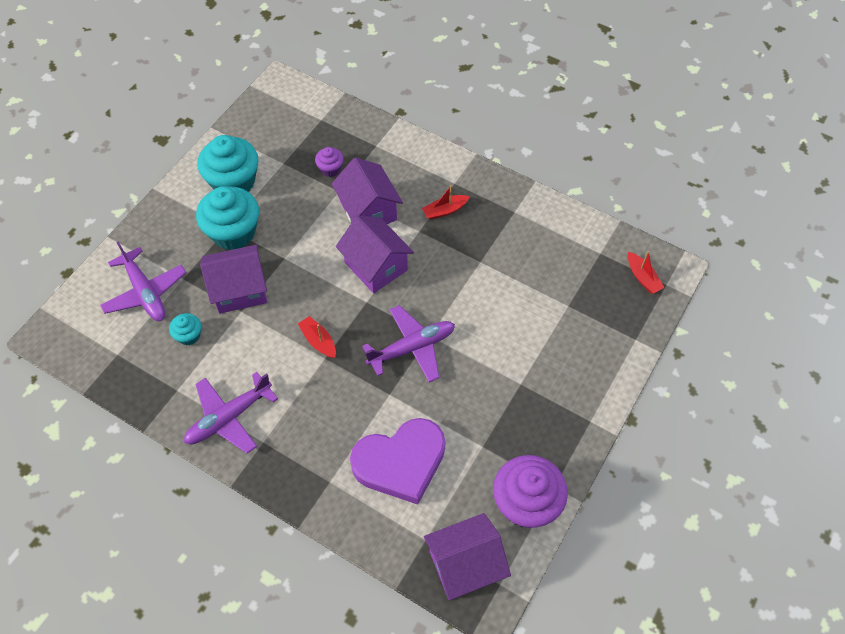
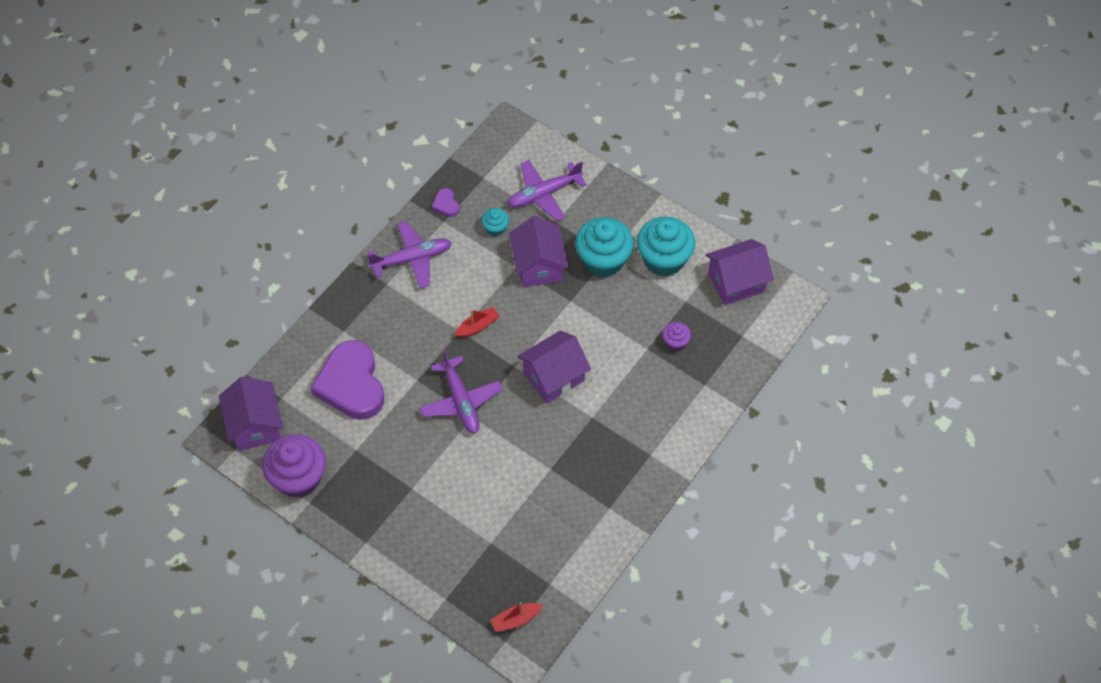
camera: 95 degrees right, 0 degrees up
purple plane [184,372,278,454] -> purple plane turned 105 degrees clockwise [367,221,452,288]
purple house [332,157,403,224] -> purple house moved to [706,239,774,305]
red boat [422,185,470,220] -> none
none -> purple heart [432,188,460,217]

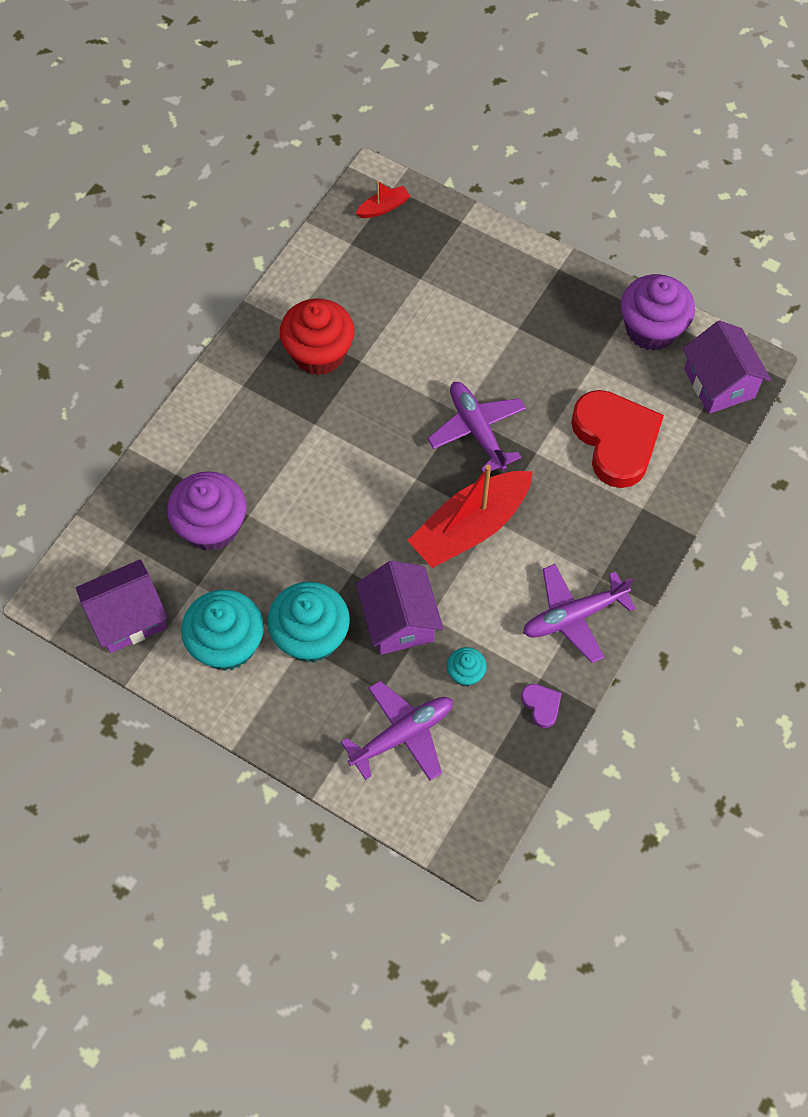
camera: 175 degrees right, 5 degrees up
purple heart [311,340,384,420] -> red heart [571,390,664,488]
red boat [455,307,500,337] -> red boat [407,465,533,568], size x2.25
purple house [517,330,591,403] -> none
purple cupcake [662,322,691,351] -> purple cupcake [167,471,247,551], size x2.07
none -> red cupcake [280,299,355,376]

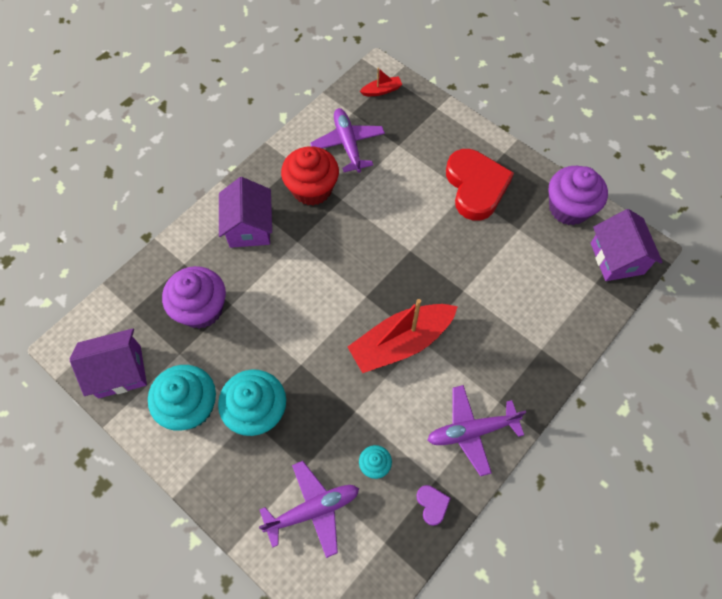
camera: 10 degrees right, 0 degrees up
purple house [356,561,444,655] -> purple house moved to [219,177,272,248]
purple plane [427,382,526,472] -> purple plane moved to [310,108,385,173]
red heart [571,390,664,488] -> red heart moved to [446,149,514,221]

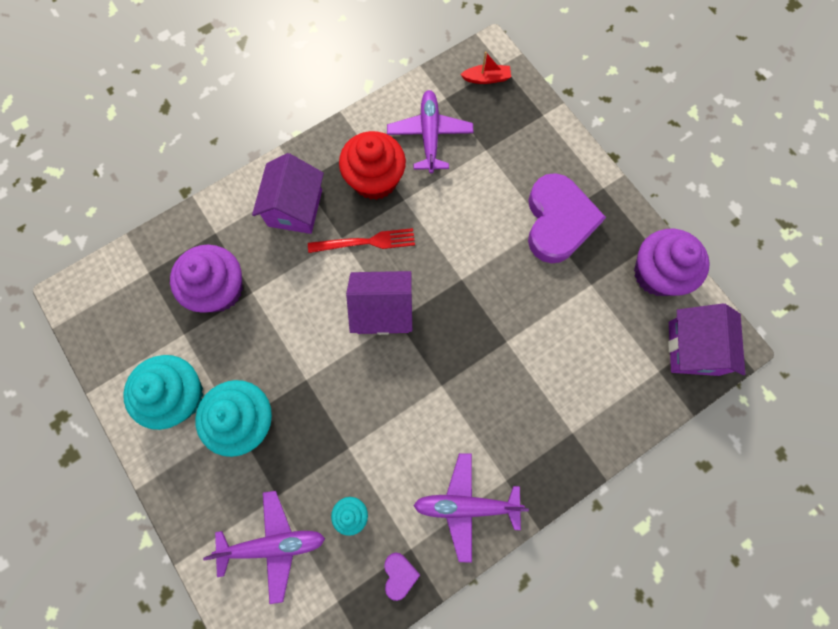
camera: 15 degrees right, 10 degrees up
purple house [70,328,147,398] -> purple house moved to [346,271,412,335]
red boat [348,299,458,373] -> none
red heart [446,149,514,221] -> purple heart [528,173,606,263]
none -> red fork [308,228,415,253]

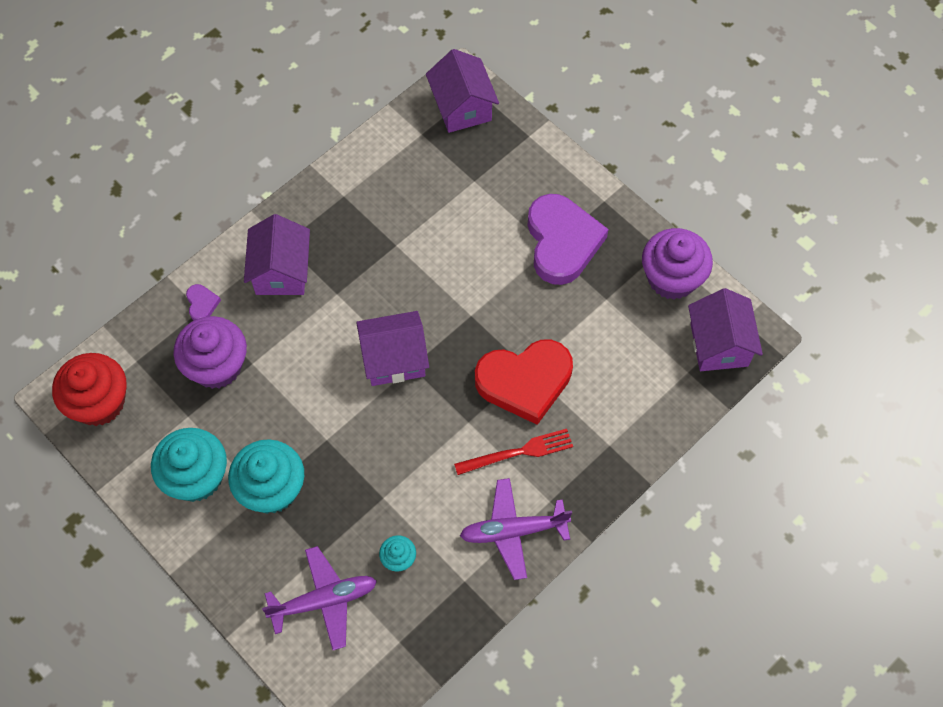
camera: 10 degrees left, 10 degrees down
red fork [308,228,415,253] -> red fork moved to [454,429,573,475]
red cupcake [339,131,406,200] -> red cupcake moved to [52,353,127,426]
purple heart [384,552,420,601] -> purple heart moved to [186,284,221,320]
purple plane [387,90,474,174] -> none
red boat [460,52,511,84] -> purple house [426,49,499,133]
none -> red heart [475,340,573,425]

